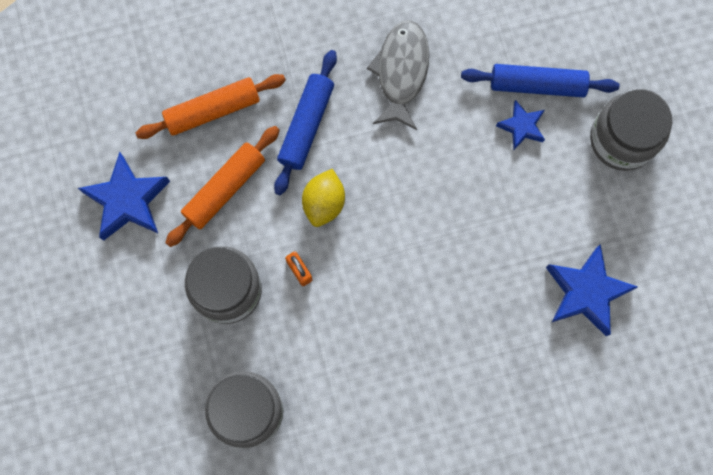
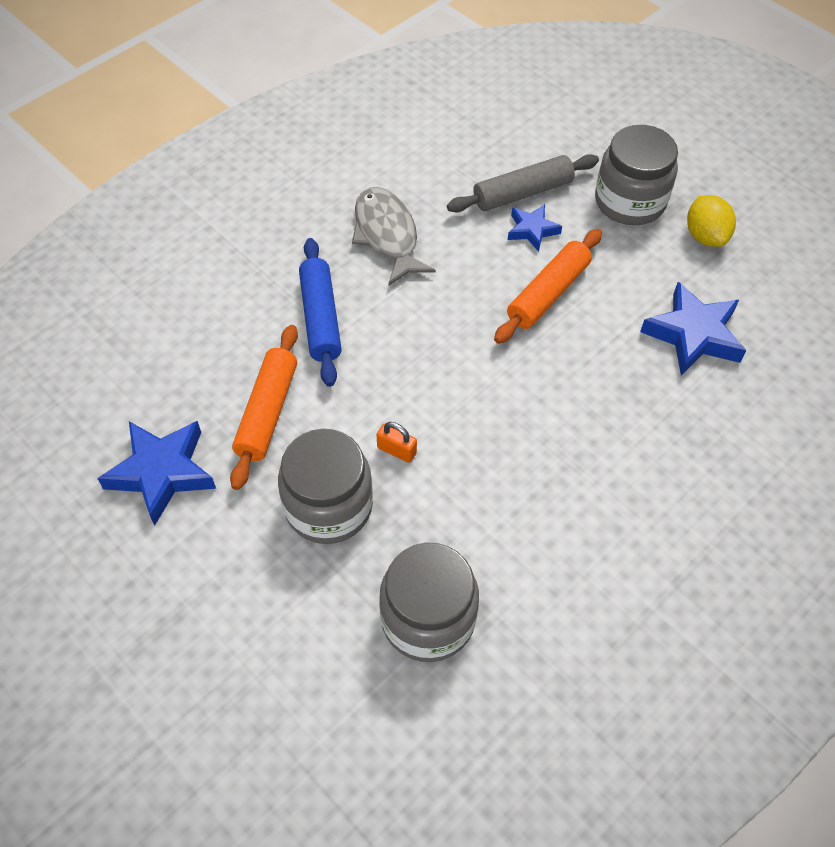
camera: 30 degrees left, 20 degrees down
orange rolling pin [136,74,286,139] -> orange rolling pin moved to [494,229,602,344]
yellow lemon [302,169,345,227] -> yellow lemon moved to [687,195,736,247]
blue rolling pin [461,64,619,97] -> grey rolling pin [447,154,599,212]

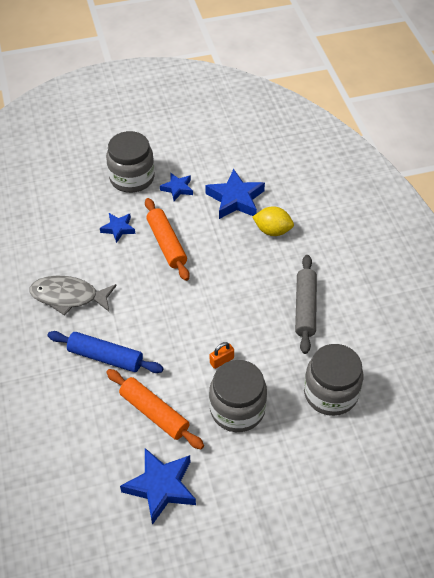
camera: 60 degrees left, 5 degrees down
grey rolling pin [447,154,599,212] -> grey rolling pin moved to [295,255,317,354]
yellow lemon [687,195,736,247] -> yellow lemon moved to [252,206,294,236]
none -> blue star [160,173,193,201]

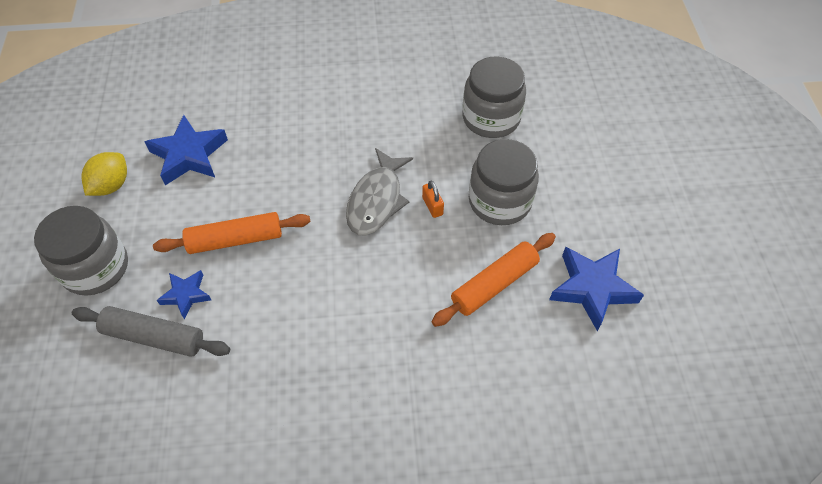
camera: 80 degrees left, 5 degrees up
grey fish [29,276,117,316] -> grey fish moved to [346,148,413,235]
blue rolling pin [47,331,164,373] -> none
blue star [160,173,193,201] -> none
yellow lemon [252,206,294,236] -> yellow lemon moved to [81,152,127,196]
grey rolling pin [295,255,317,354] -> grey rolling pin moved to [72,306,230,357]

